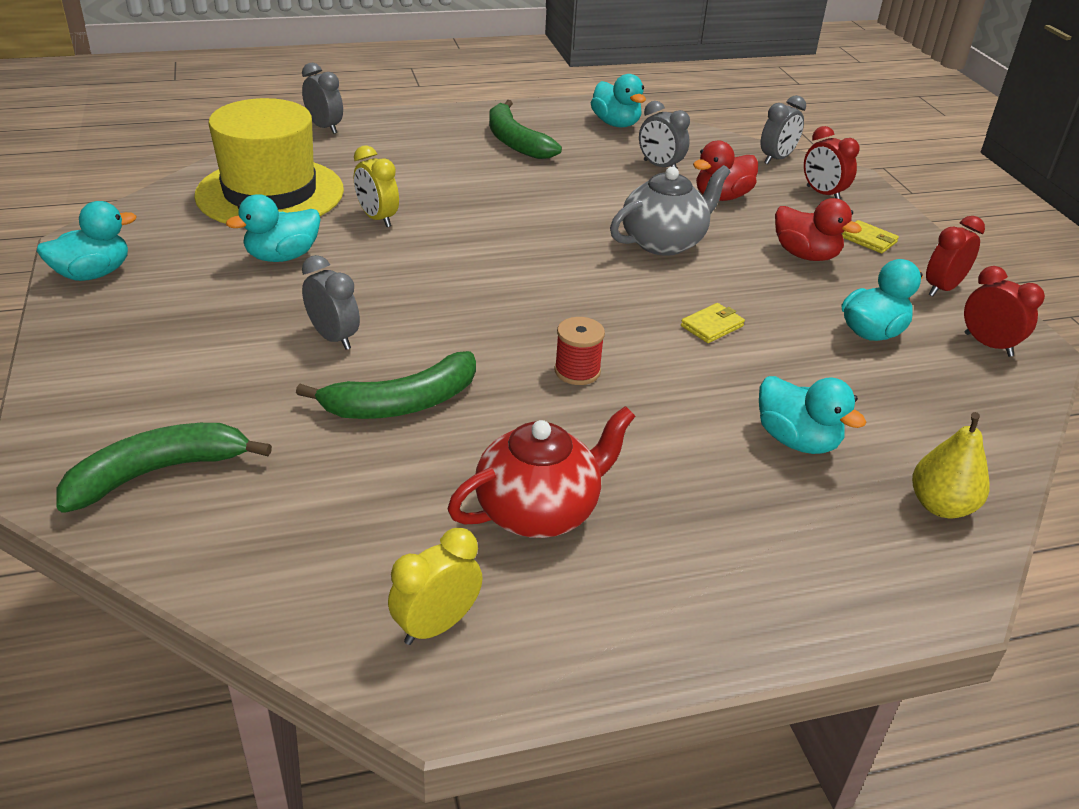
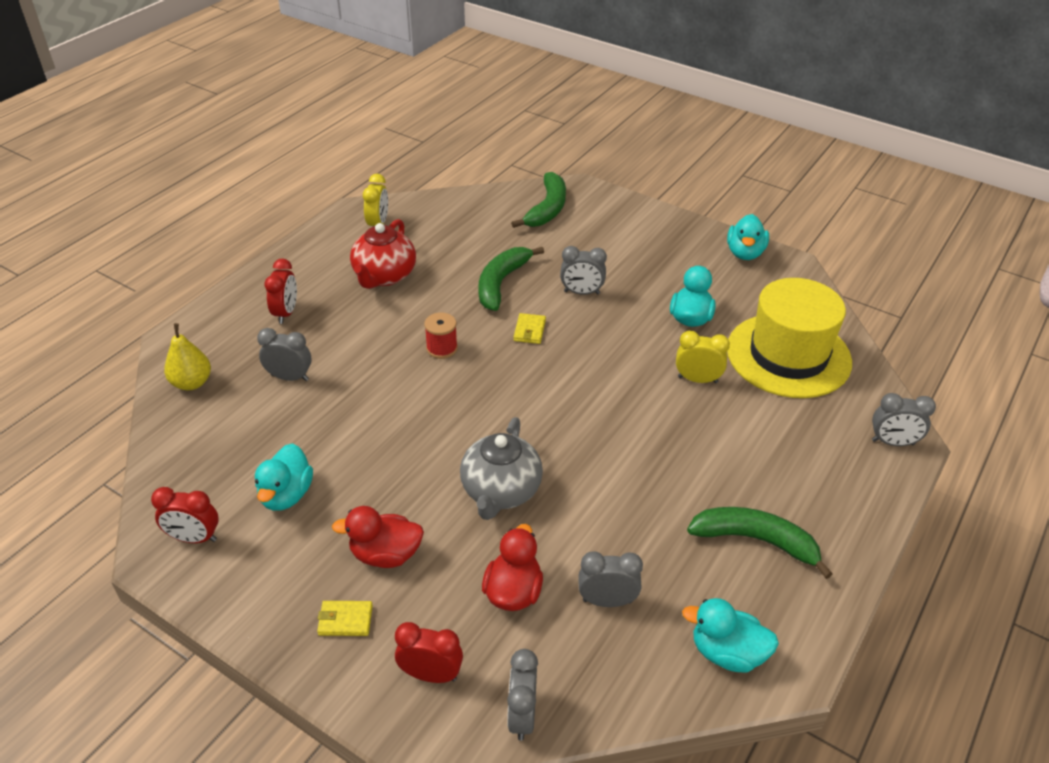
camera: 140 degrees right, 5 degrees up
yellow wallet [681,303,745,343] -> yellow wallet moved to [513,313,546,344]
turquoise duck [759,376,866,454] -> grey clock [257,328,312,381]
red clock [926,216,985,296] -> red clock moved to [265,258,297,324]

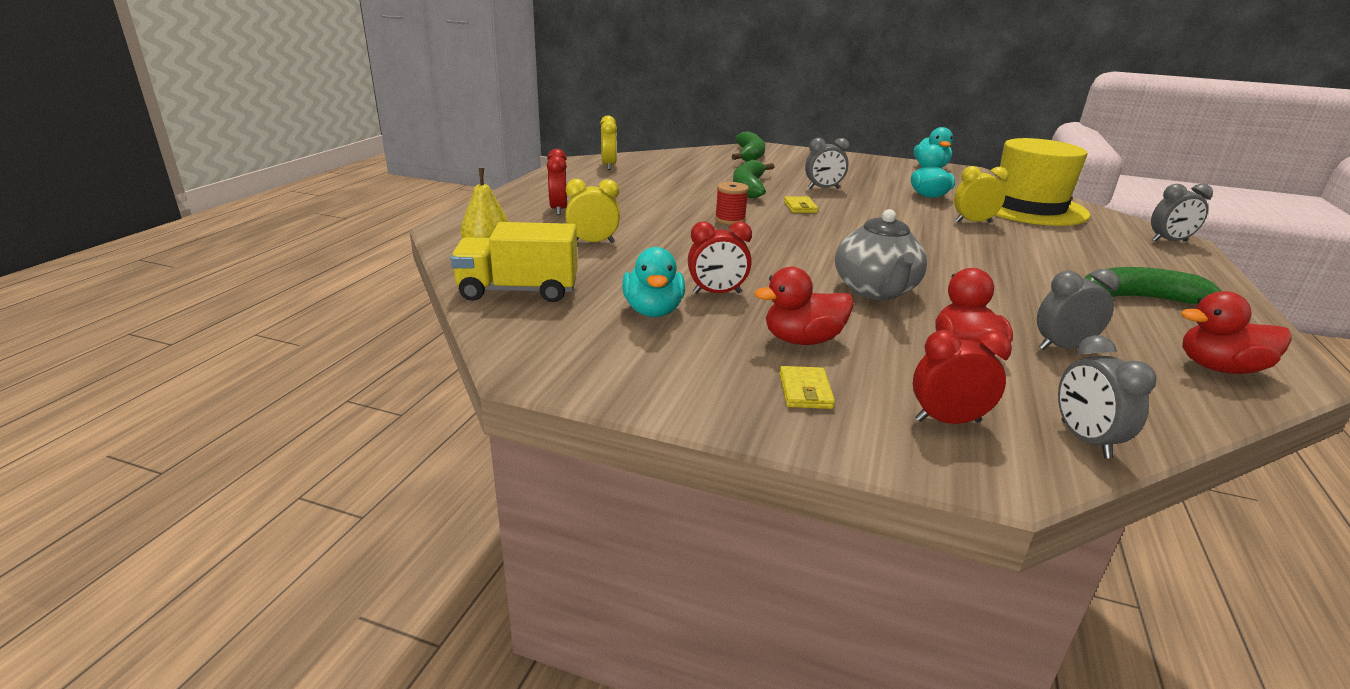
camera: 15 degrees left, 15 degrees down
red clock [151,487,219,543] -> red clock moved to [688,222,752,294]
grey clock [257,328,312,381] -> yellow clock [565,179,620,243]
yellow wallet [317,601,373,636] -> yellow wallet turned 75 degrees counterclockwise [780,366,835,409]
red teapot [350,219,416,289] -> none
turquoise duck [682,598,779,673] -> red duck [1181,291,1292,374]
none -> yellow truck [450,222,578,302]

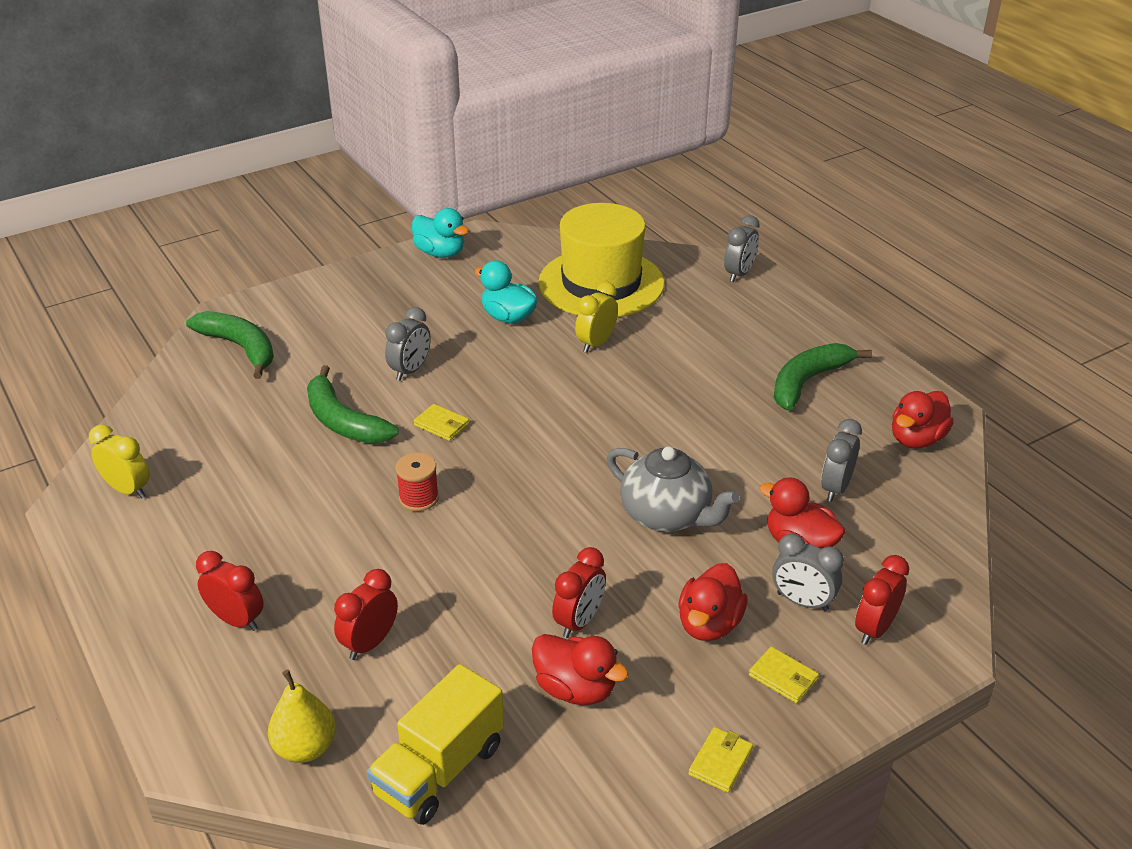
camera: 50 degrees left, 10 degrees up
yellow clock [565,179,620,243] -> red clock [334,569,398,660]
turquoise duck [622,247,685,317] -> red duck [532,634,629,705]
grey clock [1058,335,1157,458] -> grey clock moved to [772,533,844,611]
none -> yellow wallet [688,727,753,793]

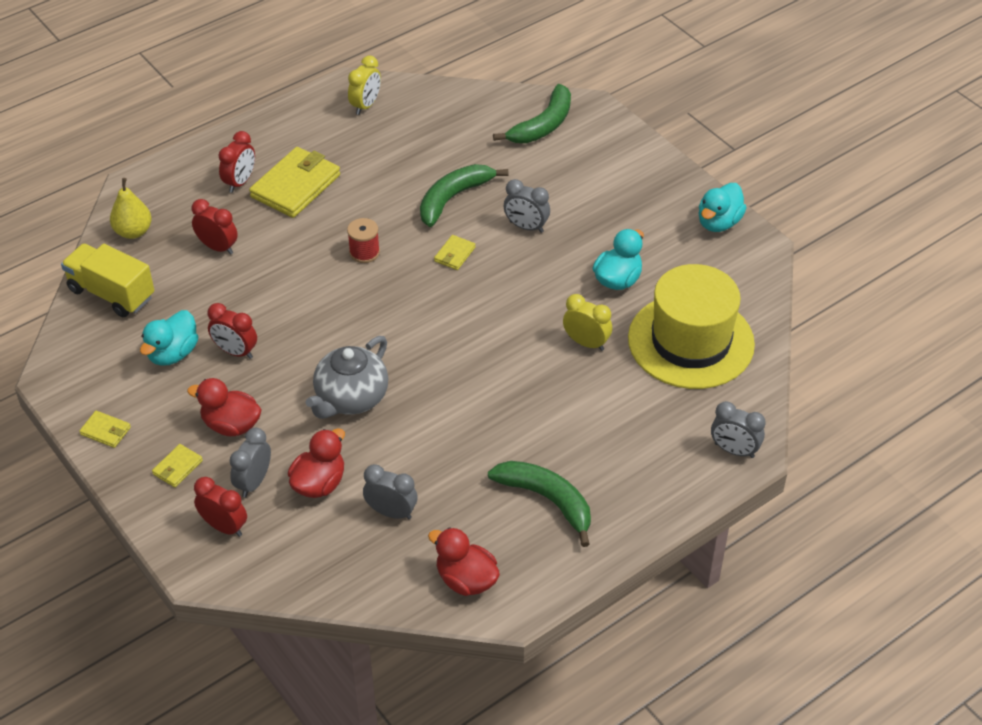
camera: 85 degrees right, 10 degrees up
red duck [532,634,629,705] -> turquoise duck [140,310,198,366]
none -> yellow wallet [249,147,340,218]

